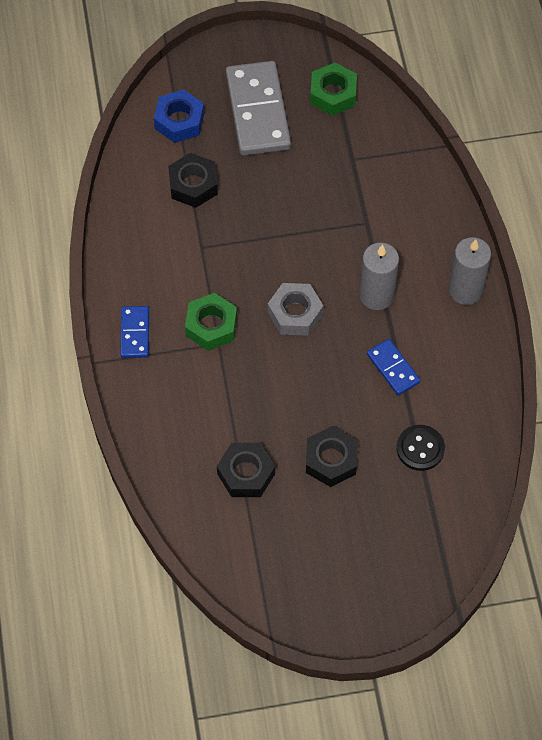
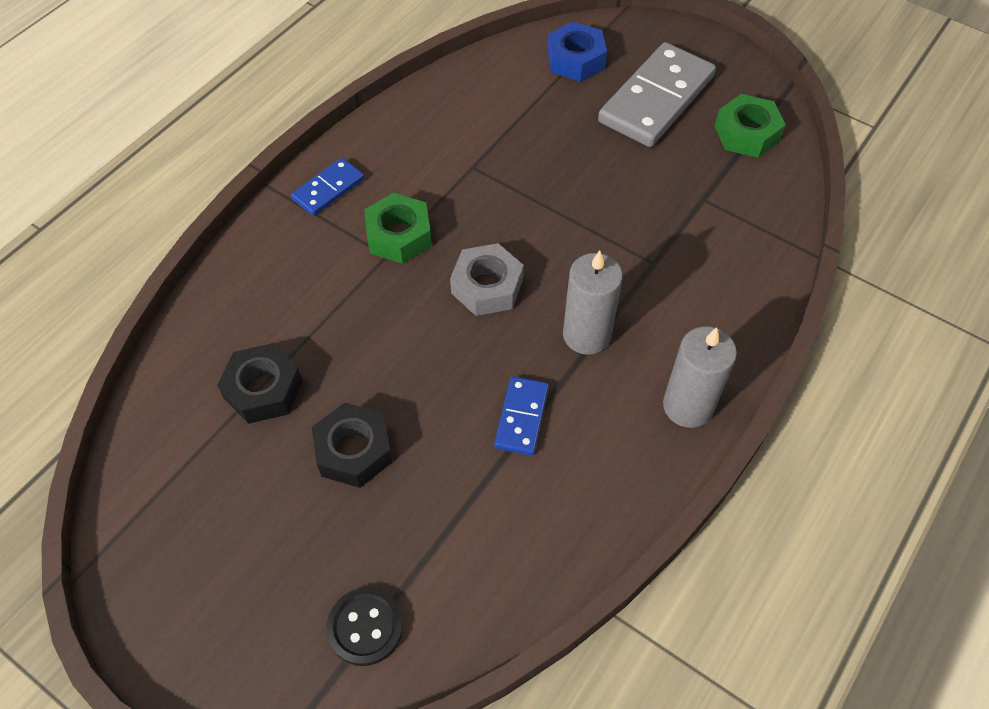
camera: 45 degrees right, 5 degrees down
black nut [168,153,218,208] -> none
black button [397,425,445,471] -> black button moved to [326,588,403,666]

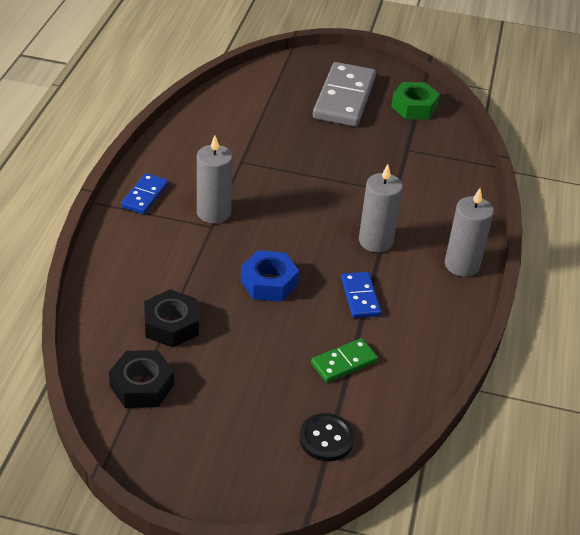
camera: 25 degrees left, 15 degrees down
black nut [312,403,392,488] -> black nut moved to [109,350,174,408]
green nut [364,193,432,264] -> grey candle [197,136,233,224]
grey nut [450,243,524,316] -> none
blue nut [547,22,607,82] -> blue nut moved to [241,250,299,302]
none -> green domino [311,338,378,383]

